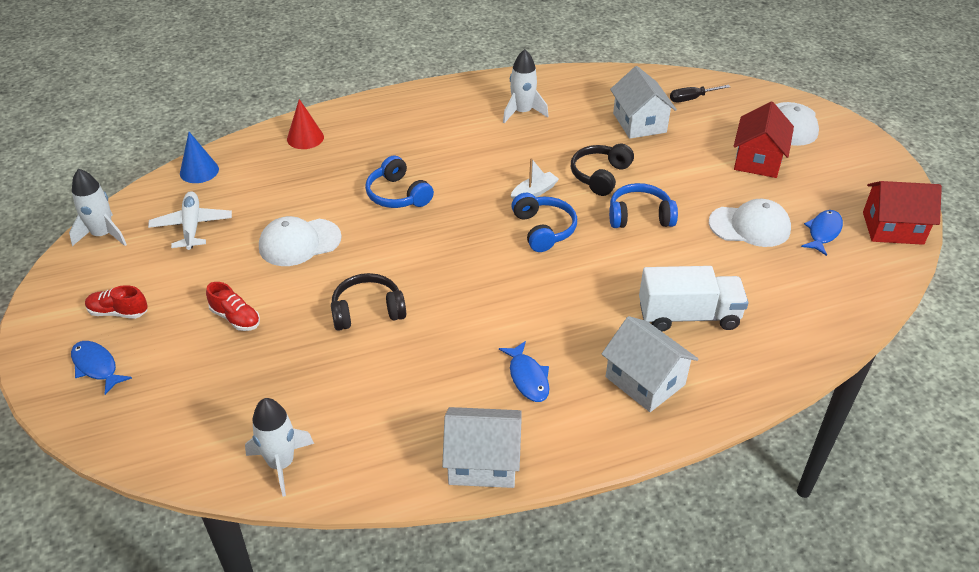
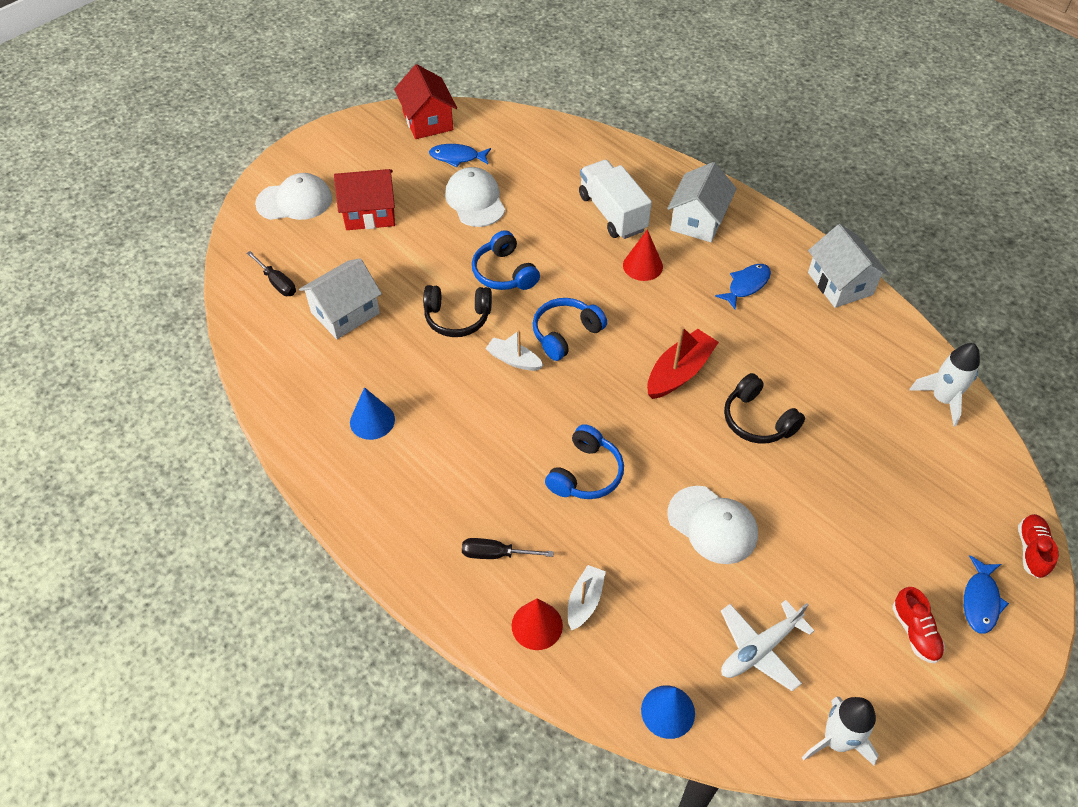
camera: 115 degrees left, 10 degrees up
red shoe [206,282,260,331] -> red shoe moved to [1018,514,1059,578]
white rocket [503,49,549,123] -> blue cone [350,387,395,440]
none -> black screwdriver [462,538,554,559]
none -> white boat [568,565,606,631]
none -> red cone [623,229,663,281]
none -> red boat [647,326,719,399]

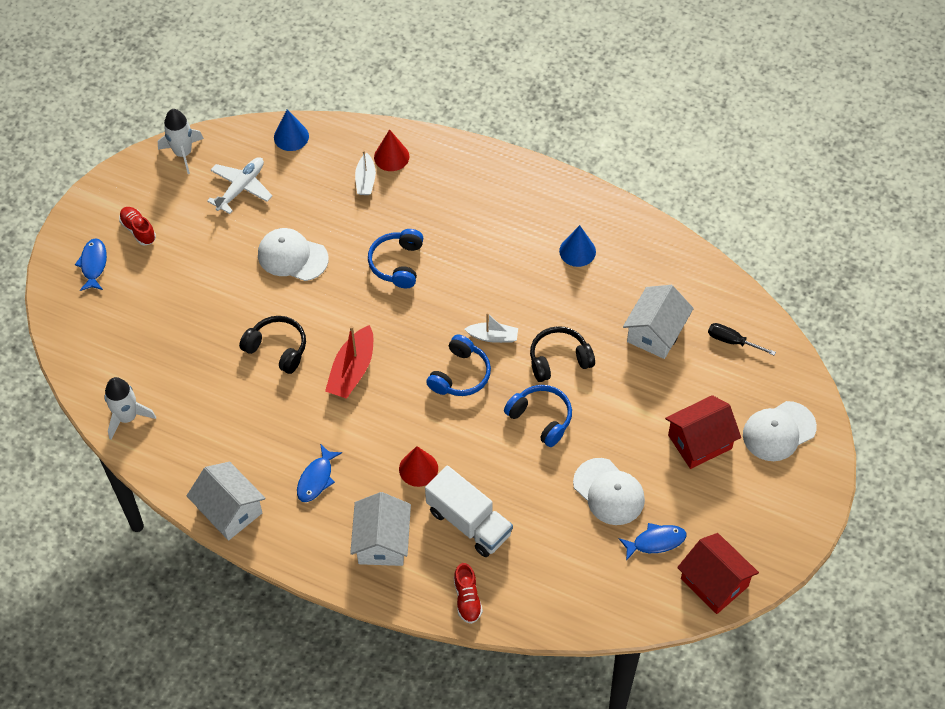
camera: 160 degrees right, 5 degrees up
black screwdriver [462,538,554,559] -> none
red shoe [1018,514,1059,578] -> red shoe moved to [454,563,483,624]

